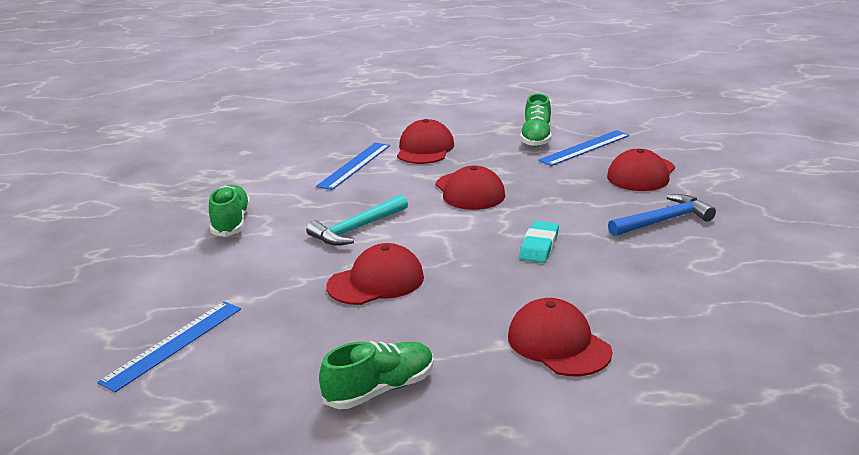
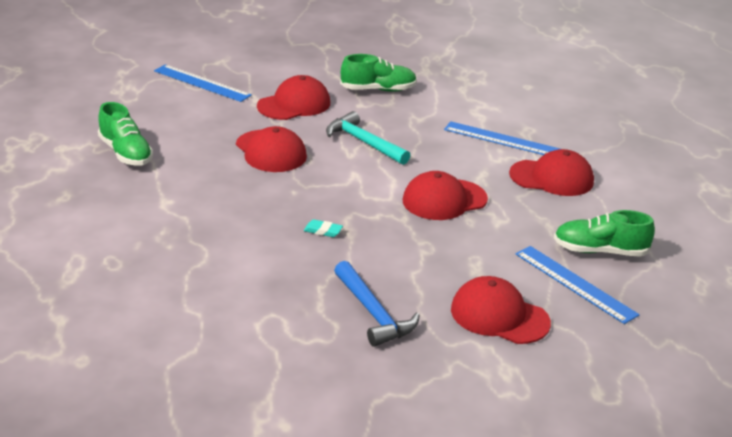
camera: 85 degrees right, 5 degrees up
red cap [508,298,612,376] -> red cap moved to [257,75,330,120]
turquoise eraser [519,221,559,263] -> turquoise eraser [304,219,343,237], size x0.59

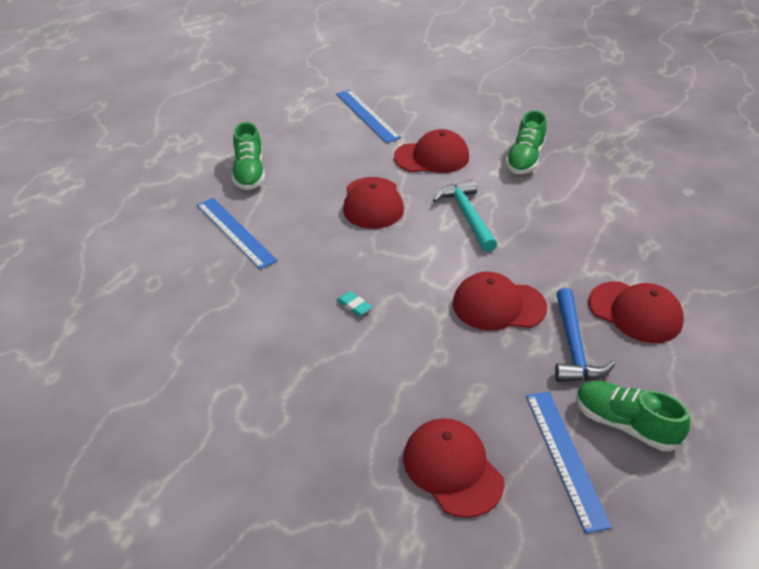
camera: 30 degrees right, 10 degrees up
blue hammer [334,261,420,347] -> blue hammer moved to [555,288,615,382]
green shoe [340,54,417,92] -> green shoe turned 90 degrees clockwise [505,110,547,174]
blue ruler [444,121,560,155] -> blue ruler moved to [197,198,278,269]

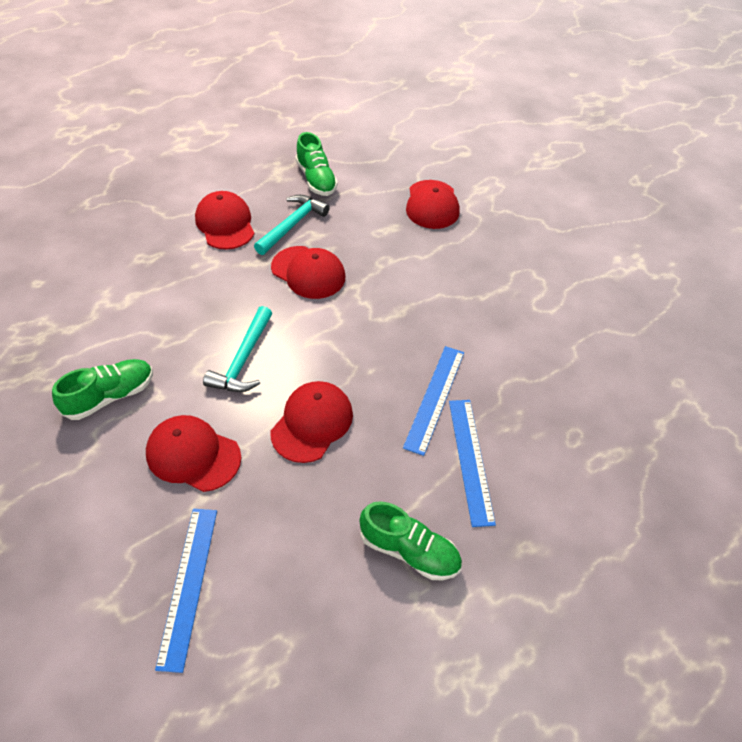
camera: 150 degrees left, 10 degrees up
green shoe [232,122,265,190] -> green shoe turned 90 degrees clockwise [359,501,462,580]
turquoise eraser [337,291,372,316] -> none
blue ruler [526,392,612,533] -> blue ruler moved to [403,346,464,456]
blue hammer [555,288,615,382] -> turquoise hammer [254,195,330,255]

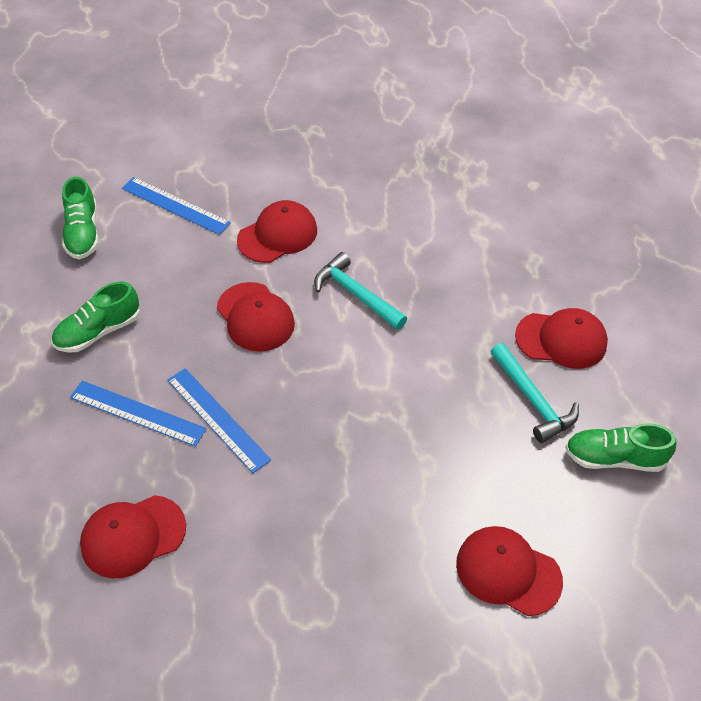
camera: 120 degrees right, 0 degrees up
green shoe [52,359,153,420] -> green shoe moved to [62,177,99,260]
red cap [271,246,345,299] -> red cap moved to [80,495,186,579]

